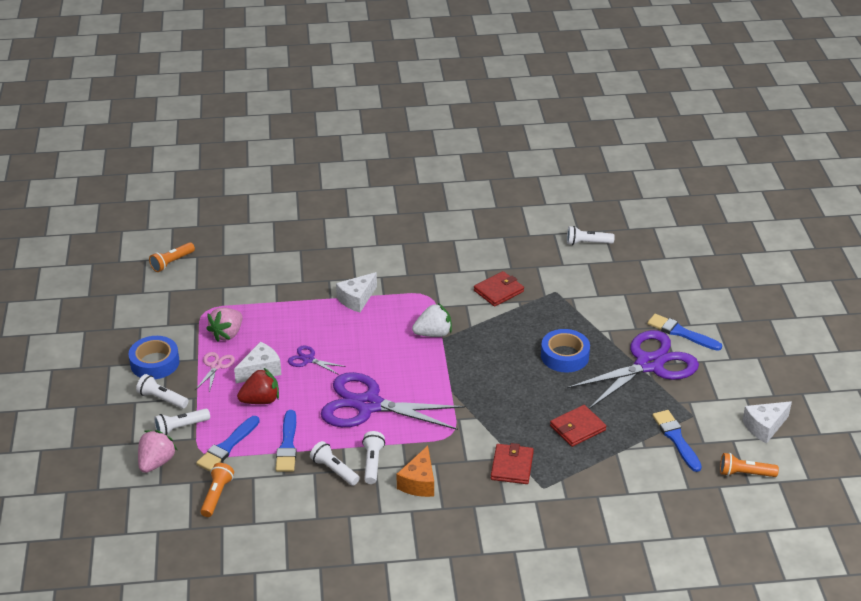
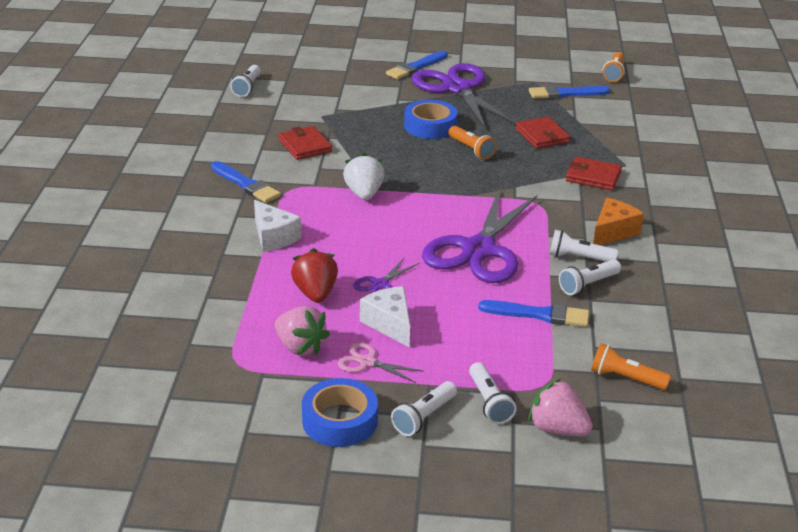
camera: 80 degrees left, 5 degrees down
orange flashlight [149,242,195,272] -> orange flashlight moved to [448,126,497,160]
blue brush [196,416,260,471] -> blue brush moved to [211,161,281,203]
red strawberry [237,368,279,404] -> red strawberry moved to [291,248,338,303]
orange cheese [397,446,434,497] -> orange cheese turned 75 degrees counterclockwise [593,198,644,245]
white cheese [742,401,792,444] -> none

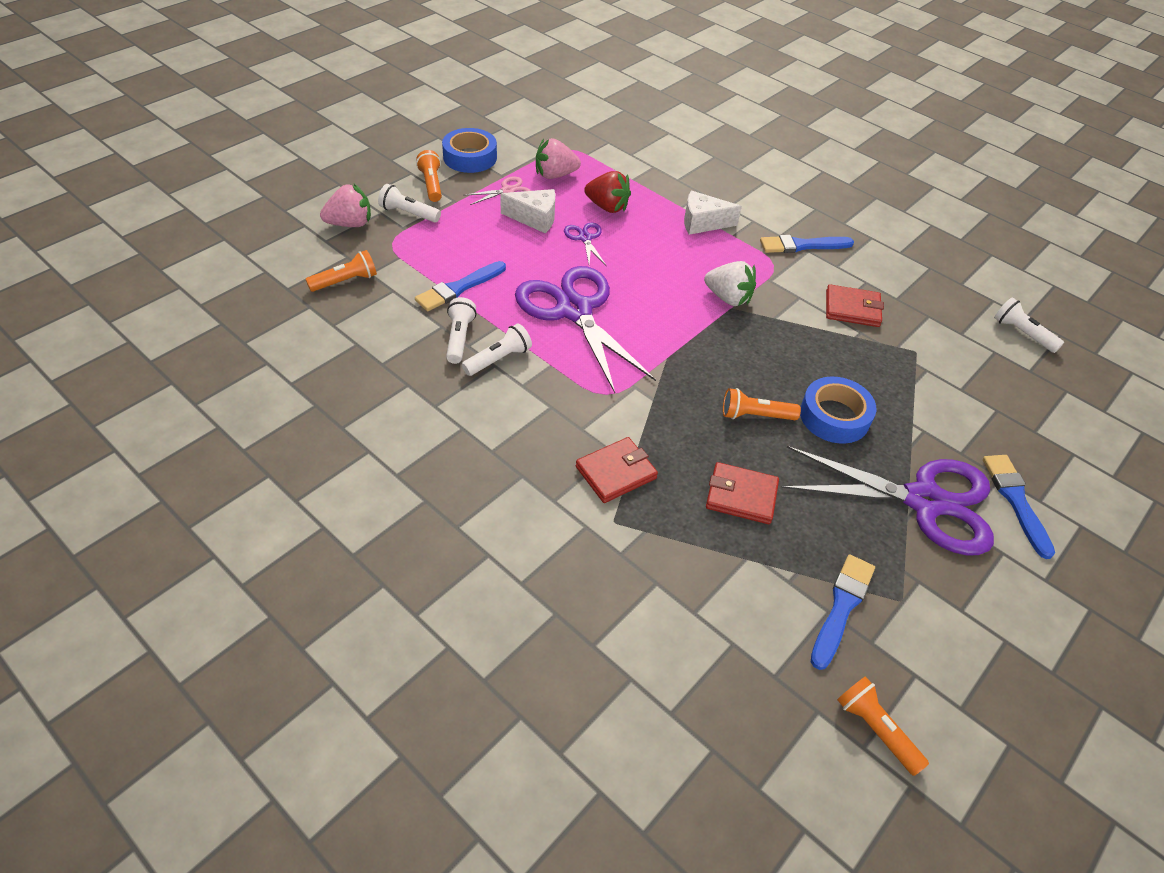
camera: 125 degrees right, 15 degrees up
white flashlight [391,381,457,436] -> orange flashlight [416,150,442,202]
orange cheese [593,198,644,245] -> none

